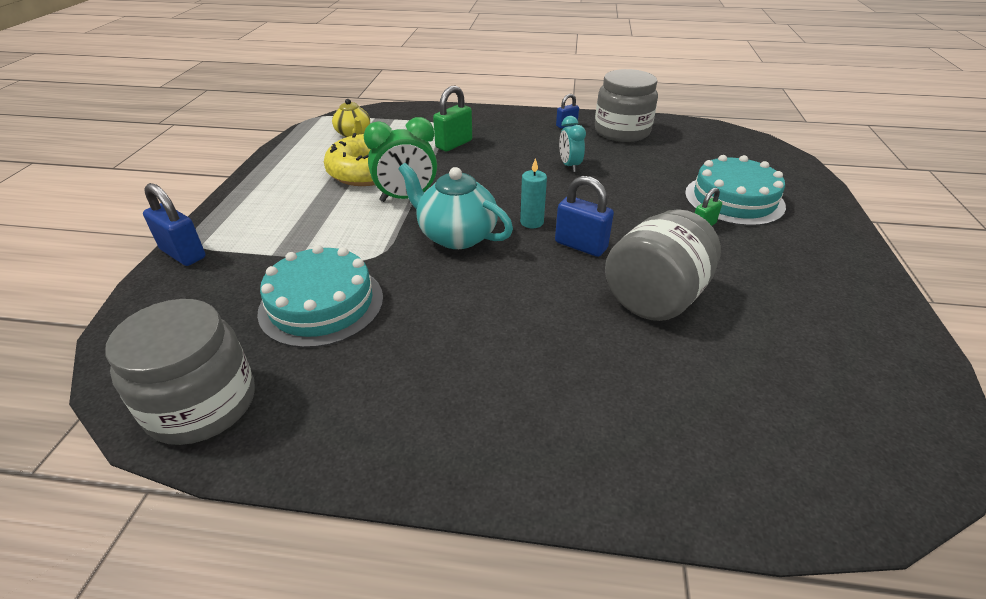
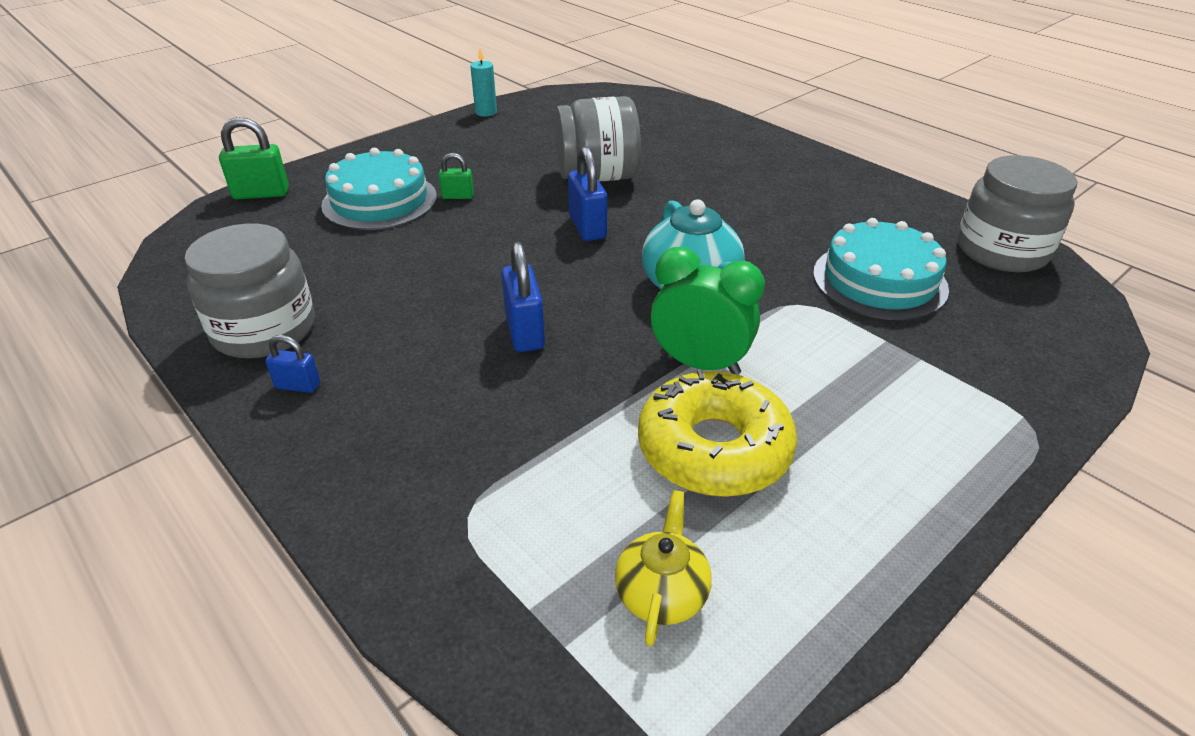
camera: 140 degrees left, 0 degrees up
blue padlock [143,183,205,266] -> blue padlock moved to [501,241,545,352]
green padlock [433,86,472,151] -> green padlock moved to [219,117,289,199]
turquoise candle [520,158,547,228] -> turquoise candle moved to [470,48,497,117]
turquoise clock [559,116,586,172] -> none

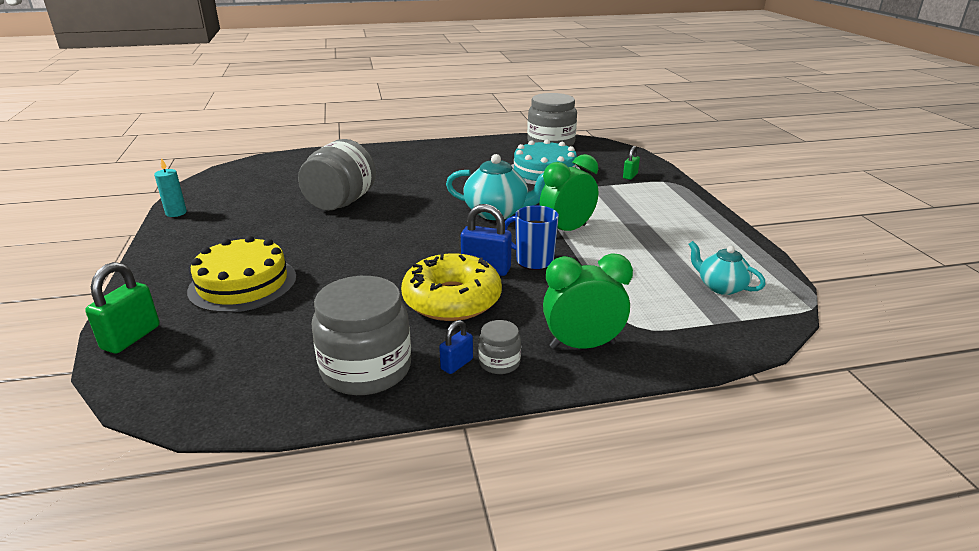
camera: 60 degrees left, 10 degrees down
turquoise cake [321,148,437,230] -> yellow cake [187,236,296,313]
green padlock [438,153,474,199] -> green padlock moved to [623,146,640,180]
blue padlock [568,146,607,241] -> none
yellow teapot [615,490,712,646] -> turquoise teapot [688,241,766,295]
yellow donut [638,369,797,497] -> yellow donut moved to [401,253,502,321]
none -> grey jar [478,320,521,374]
none -> blue mug [505,205,559,270]
none -> green clock [543,253,633,349]

